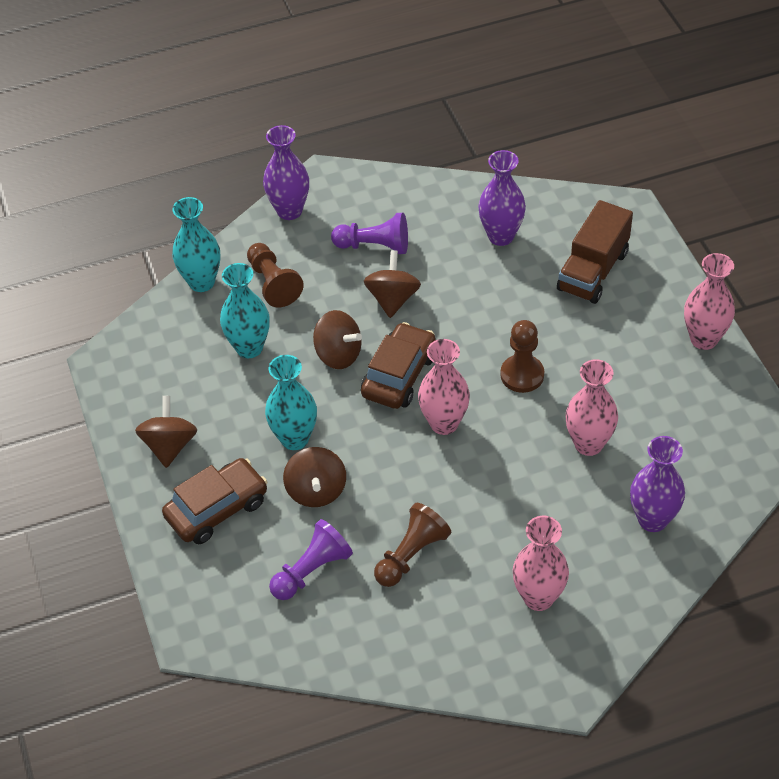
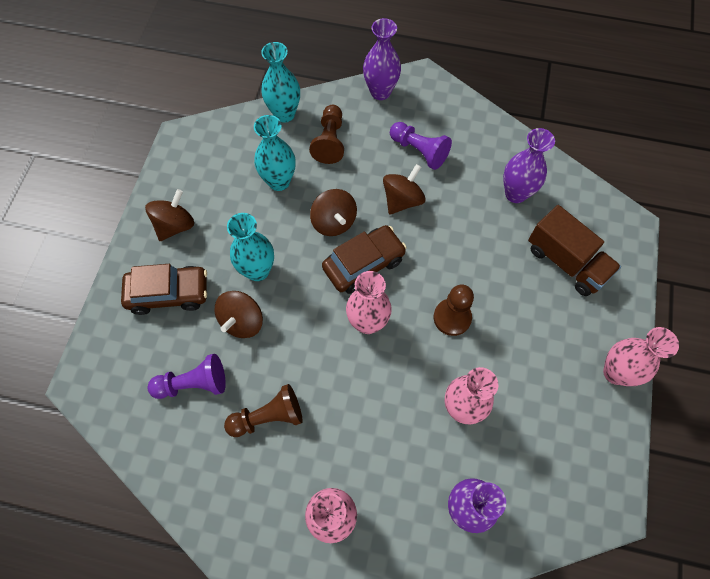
camera: 30 degrees right, 15 degrees up
brown truck [557,200,633,304] -> brown truck turned 105 degrees counterclockwise [528,205,621,296]

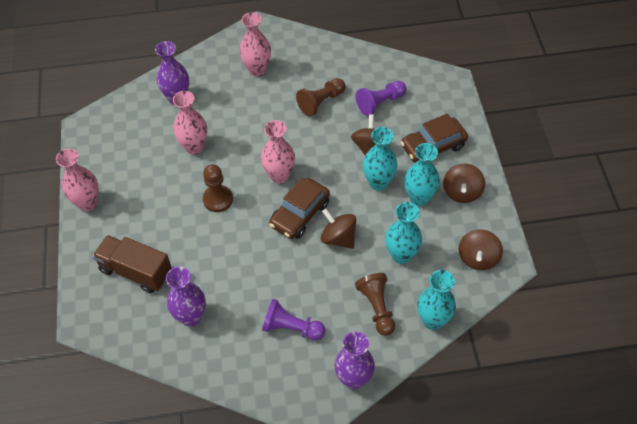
camera: 160 degrees right, 10 degrees down
brown spinning top [383,164,426,215] -> brown spinning top moved to [459,229,503,270]
none -> turquoise vase [405,143,440,206]

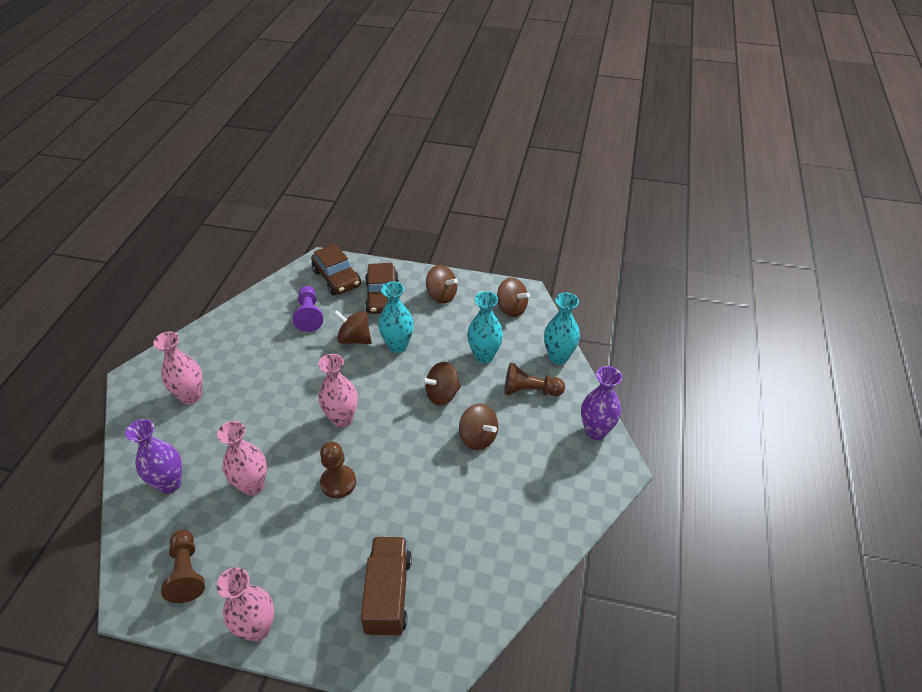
camera: 70 degrees left, 10 degrees down
brown truck [93,235,172,293] -> brown truck turned 135 degrees clockwise [361,537,412,637]
purple vase [166,267,206,327] -> none
purple pawn [262,299,325,340] -> none
brown car [269,178,330,239] -> brown car moved to [311,243,361,295]
brown pawn [296,78,346,116] -> brown pawn moved to [161,529,205,603]
turquoise vase [405,143,440,206] -> none
none -> brown spinning top [459,404,498,450]

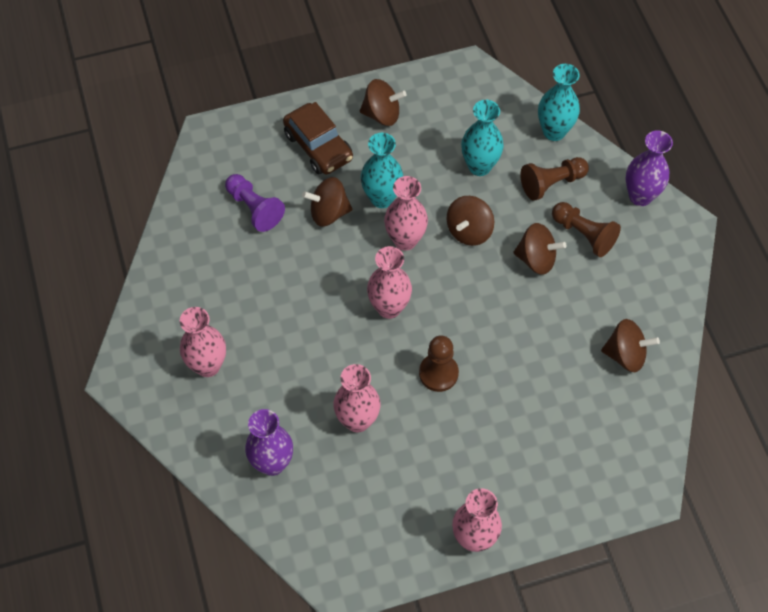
camera: 30 degrees left, 15 degrees up
brown pawn [161,529,205,603] -> brown pawn moved to [552,202,621,257]
brown car [311,243,361,295] -> none
brown truck [361,537,412,637] -> none
brown spinning top [497,278,530,317] -> brown spinning top moved to [601,319,660,372]
none -> pink vase [384,176,428,251]

